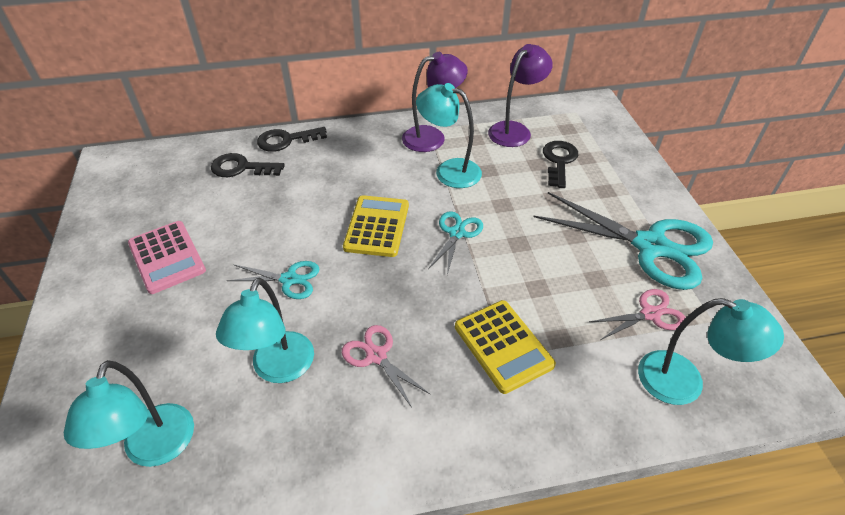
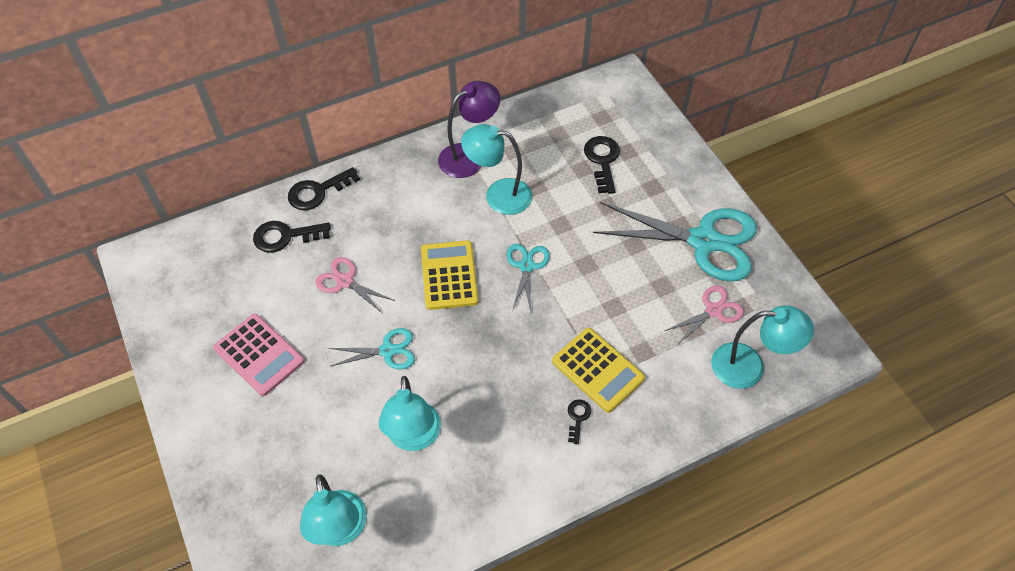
camera: 15 degrees left, 10 degrees up
pink scissors [342,325,431,408] -> pink scissors moved to [315,257,395,313]
purple lamp [488,44,553,147] -> none
none -> black key [568,400,591,444]

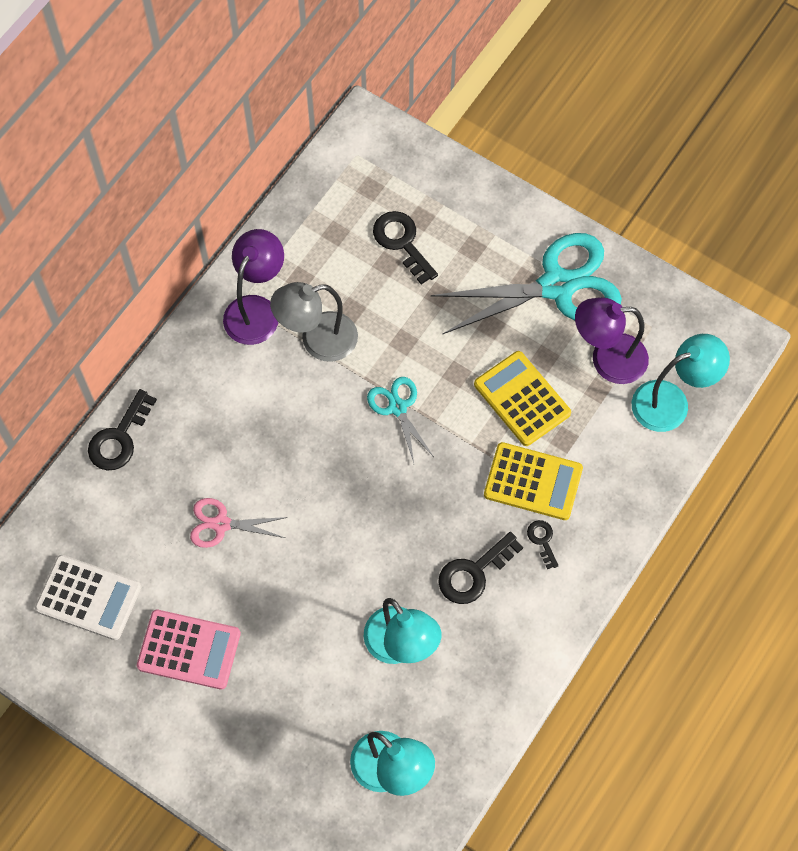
camera: 30 degrees left, 10 degrees up
black key [253,221,331,253] -> black key moved to [438,532,523,604]
turquoise scissors [329,328,415,369] -> none
yellow calculator [421,240,479,310] -> yellow calculator moved to [474,351,571,446]
turquoise lamp [461,124,532,215] -> grey lamp [270,282,358,362]
pink scissors [665,285,744,345] -> purple lamp [575,297,649,384]
none -> white calculator [35,555,141,640]

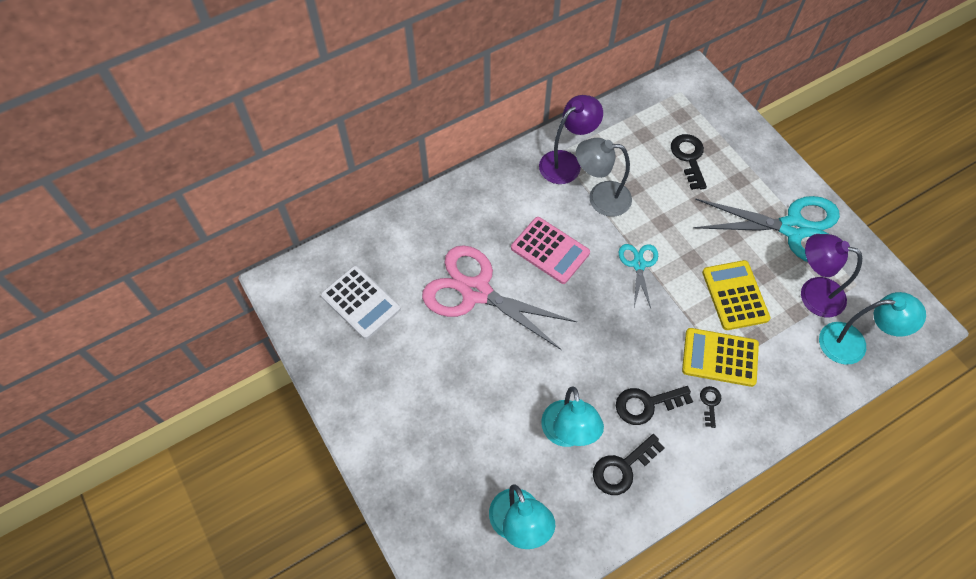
camera: 25 degrees right, 5 degrees down
black key [88,389,157,471] -> black key moved to [593,434,664,495]
pink calculator [137,610,241,690] -> pink calculator moved to [511,217,590,284]
pink scissors [190,498,288,548] -> pink scissors [422,245,577,350], size x2.03
yellow calculator [484,442,583,520] -> yellow calculator turned 150 degrees clockwise [682,328,759,387]

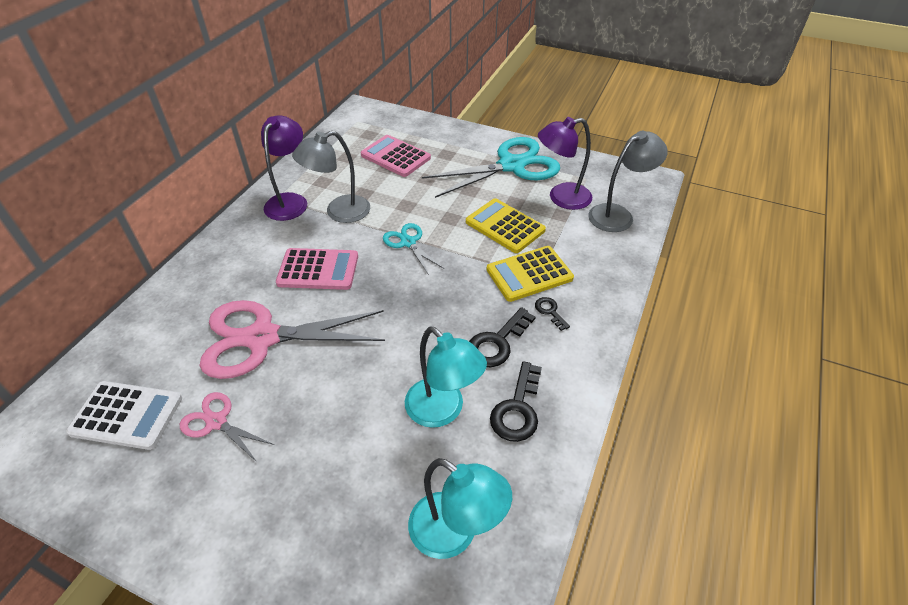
camera: 35 degrees left, 15 degrees down
black key [671,134,707,190] -> pink calculator [361,135,431,177]
turquoise lamp [819,292,926,365] -> grey lamp [588,131,668,232]
none -> pink scissors [180,392,274,462]

